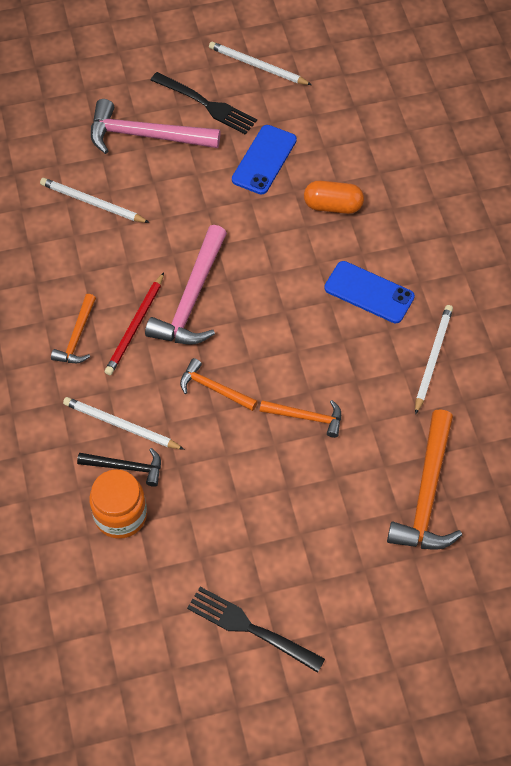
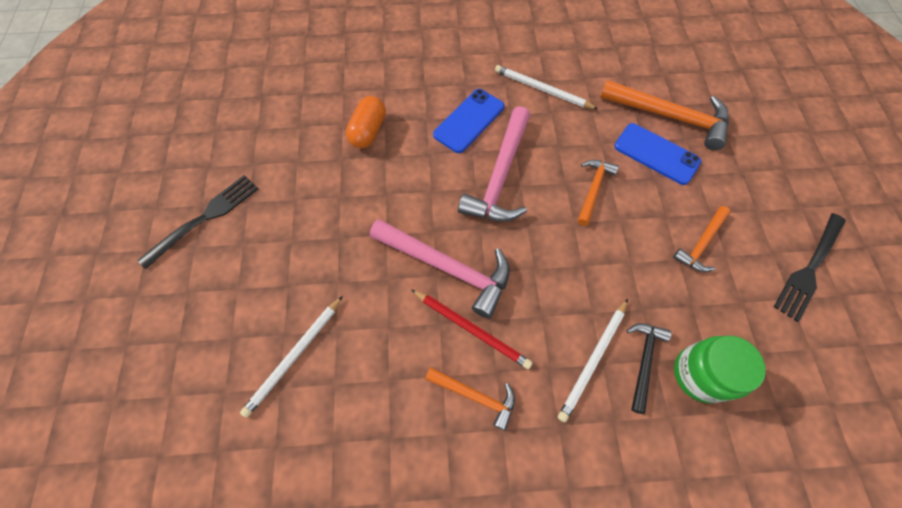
camera: 80 degrees left, 5 degrees up
orange jar [89,469,147,539] -> green jar [674,336,766,403]
pink hammer [91,99,221,154] -> pink hammer moved to [458,106,530,222]
orange hammer [180,358,258,411] -> orange hammer moved to [673,206,730,272]
white pencil [209,42,312,85] -> none
blue phone [232,125,297,195] -> blue phone moved to [614,123,701,185]

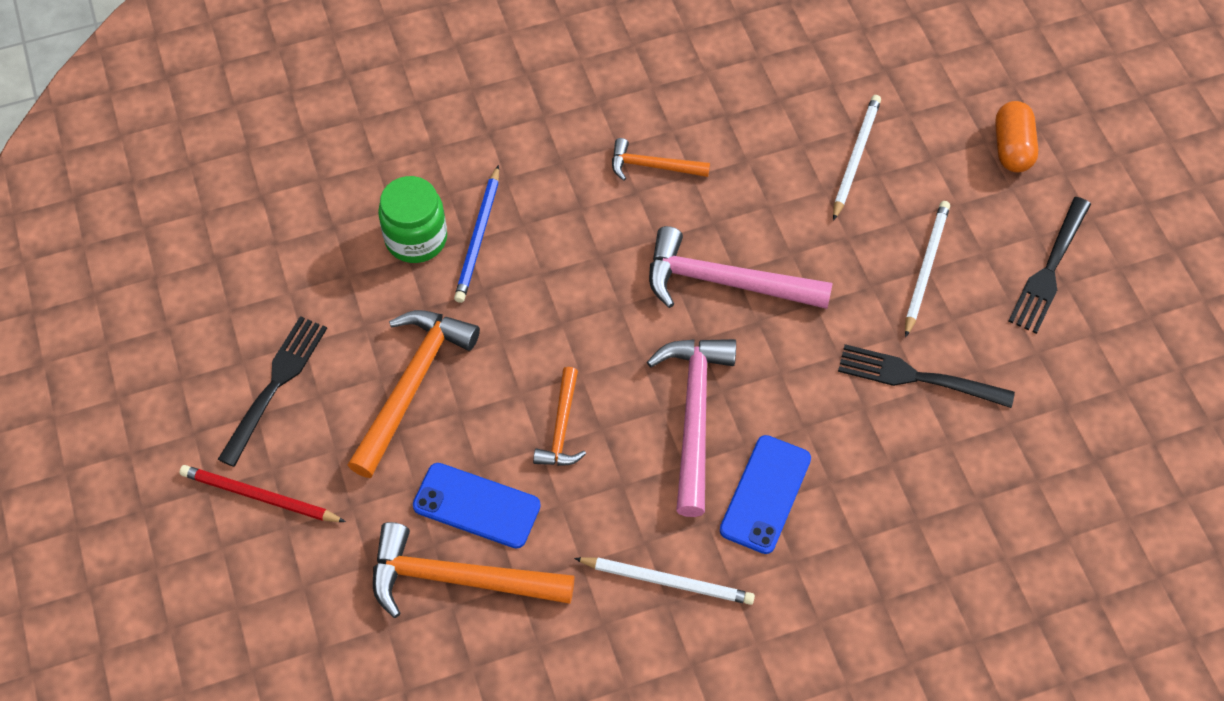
camera: 165 degrees right, 5 degrees down
orange capsule [346,96,386,148] -> orange capsule moved to [995,101,1038,172]
red pencil [411,289,533,369] -> red pencil moved to [179,465,346,522]
white pencil [558,299,628,422] -> white pencil moved to [905,201,950,337]
black hammer [627,323,672,414] -> blue pencil [454,165,499,303]
orange hammer [673,206,730,272] -> orange hammer [348,310,480,478], size x1.78
none -> black fork [838,344,1015,408]

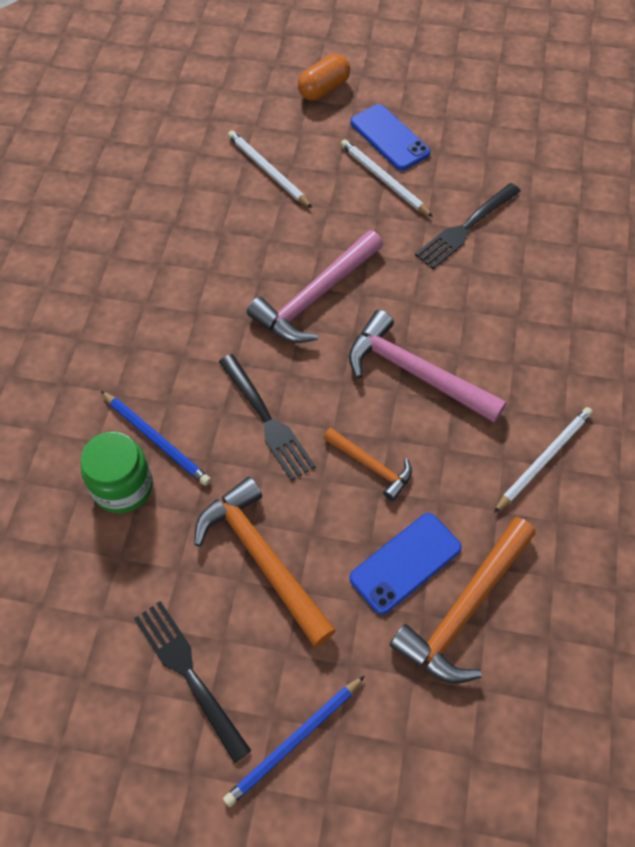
camera: 60 degrees left, 0 degrees up
red pencil [179,465,346,522] -> blue pencil [223,675,365,807]
orange hammer [612,138,710,181] -> none
blue phone [720,435,811,554] -> blue phone moved to [351,104,431,171]
orange capsule [995,101,1038,172] -> orange capsule turned 75 degrees counterclockwise [298,54,350,101]
black fork [1008,197,1091,334] -> black fork moved to [219,354,316,481]

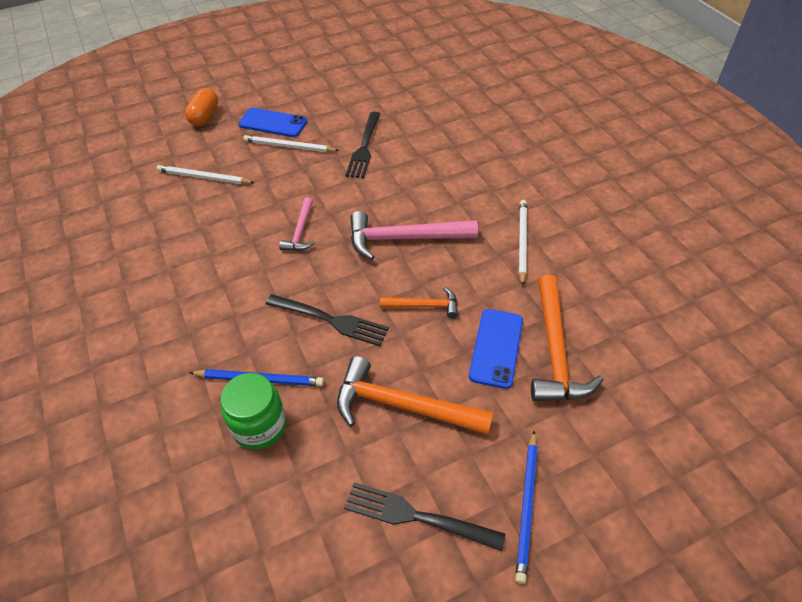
camera: 35 degrees left, 10 degrees down
pink hammer [247,230,383,343] -> pink hammer [279,198,314,251], size x0.56

